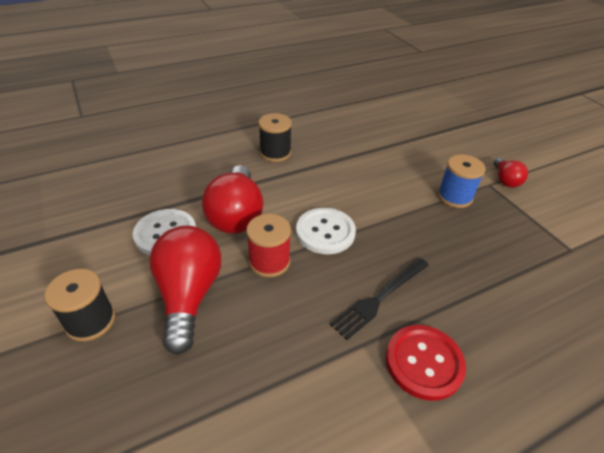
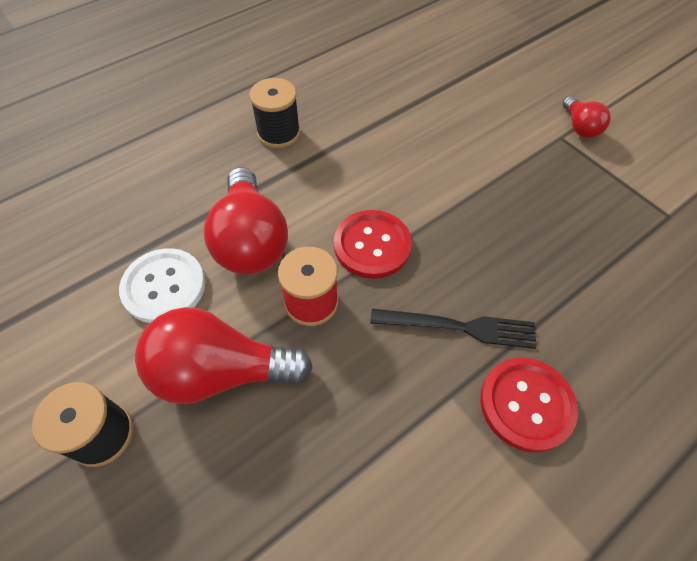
camera: 10 degrees left, 15 degrees up
red light bulb [149,226,221,355] -> red light bulb turned 75 degrees counterclockwise [135,307,313,404]
white button [296,208,356,254] -> red button [334,210,412,279]
black fork [330,258,429,340] -> black fork turned 120 degrees counterclockwise [370,308,537,349]
blue spool [438,154,486,208] -> none

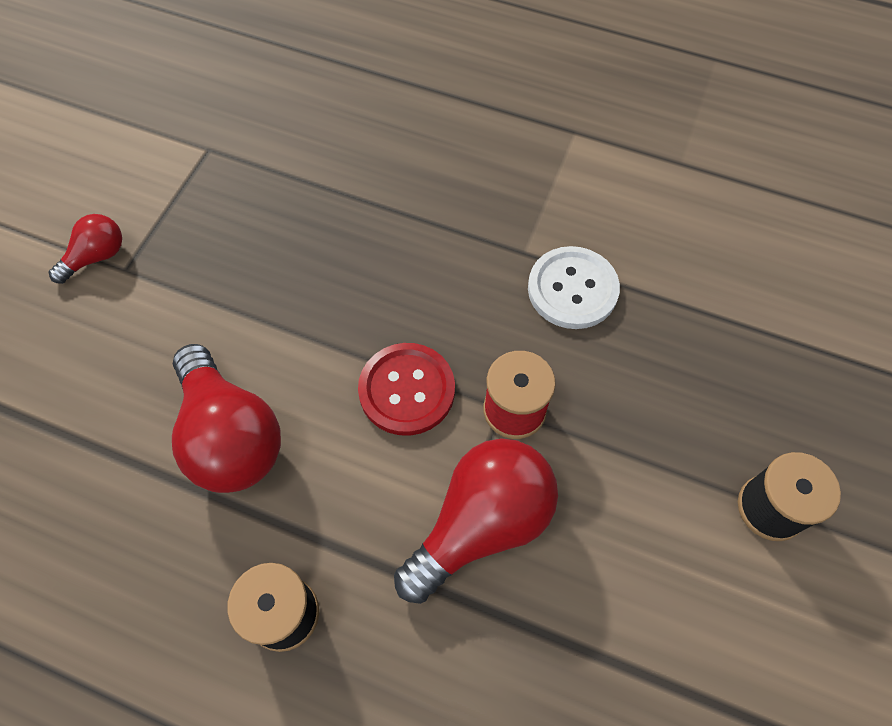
camera: 120 degrees left, 5 degrees up
white button [119,248,205,323] -> white button moved to [528,246,620,329]
red light bulb [135,307,313,404] -> red light bulb moved to [172,344,281,493]
black fork [370,308,537,349] -> none
red button [480,358,578,452] -> none

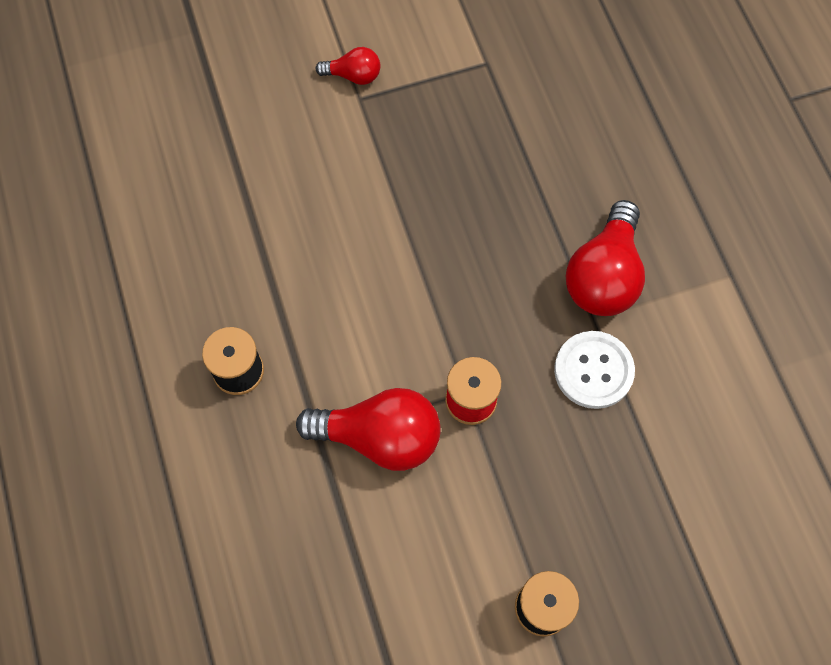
camera: 50 degrees right, 5 degrees up
red light bulb [172,344,281,493] -> red light bulb moved to [566,200,645,316]
red button [358,343,455,436] -> none

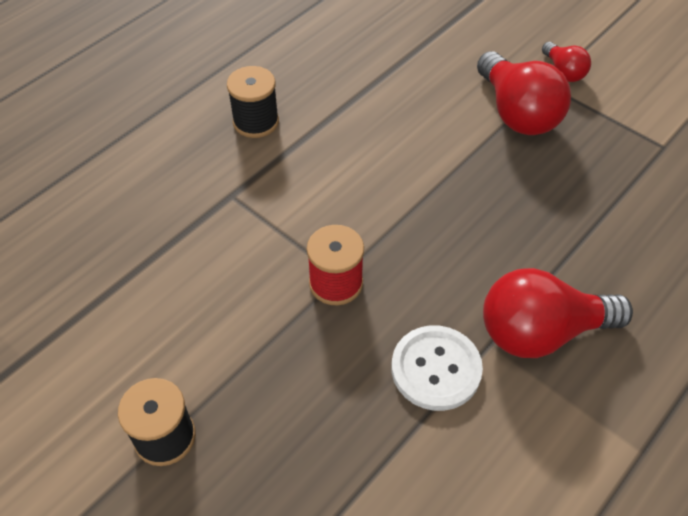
camera: 60 degrees right, 15 degrees down
red light bulb [296,388,441,471] -> red light bulb moved to [477,51,571,135]

